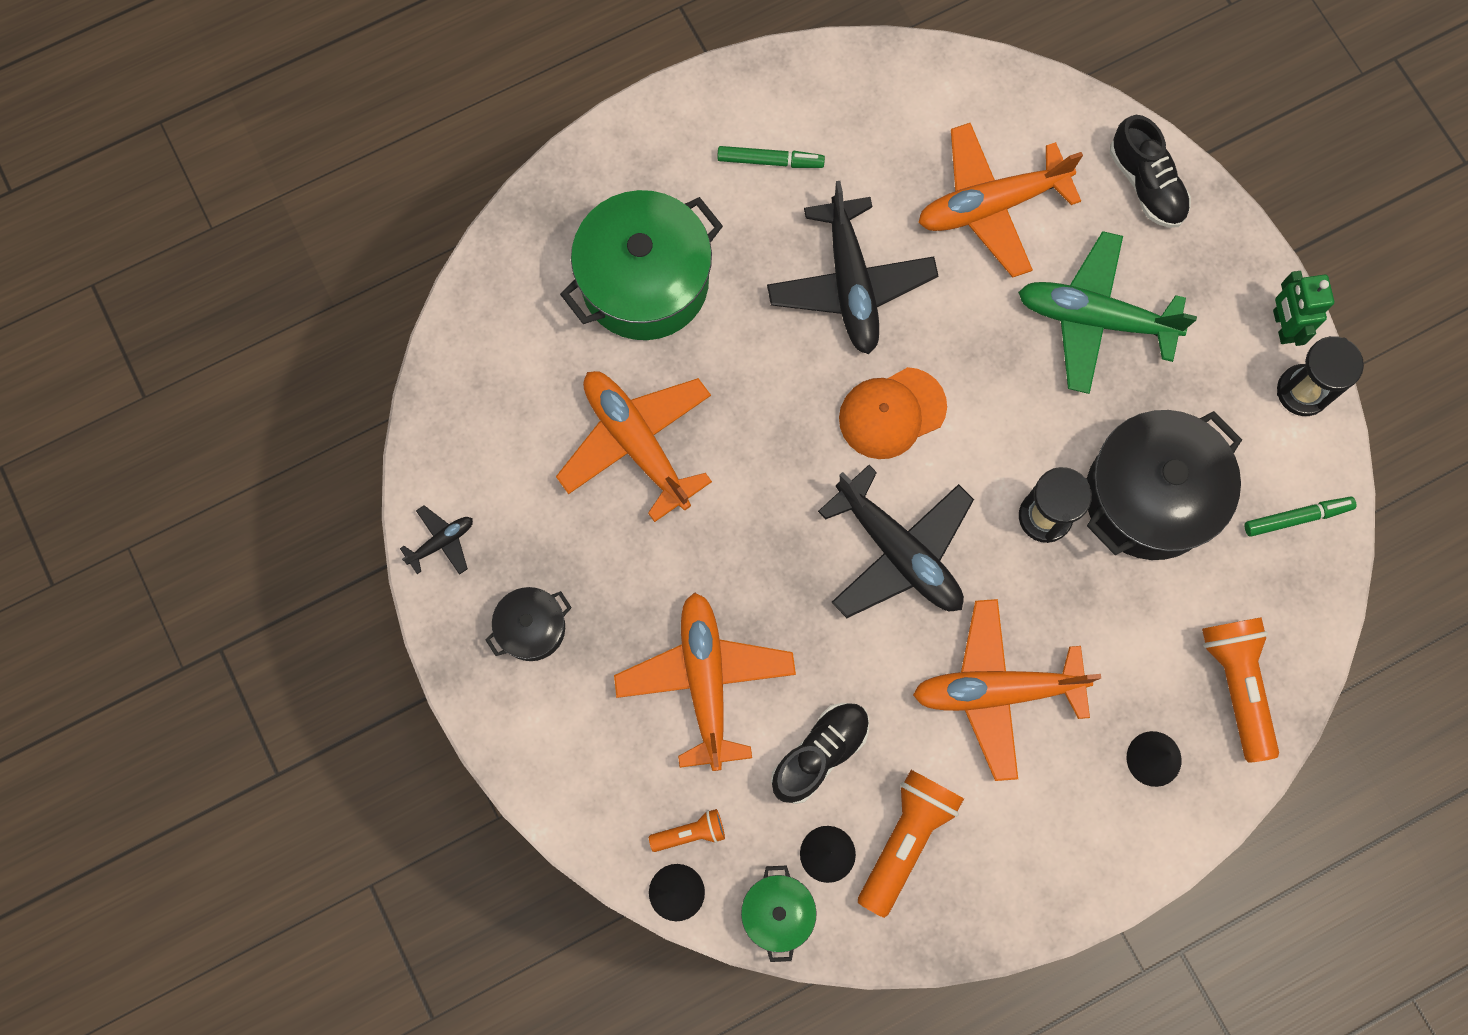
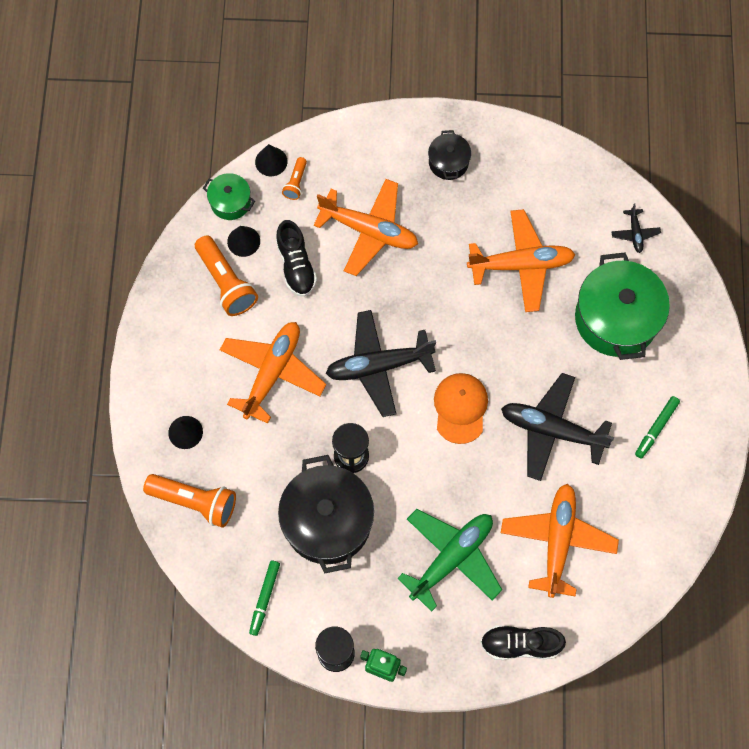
camera: 120 degrees right, 5 degrees down
black plane [400,505,473,575] -> black plane moved to [611,204,661,253]

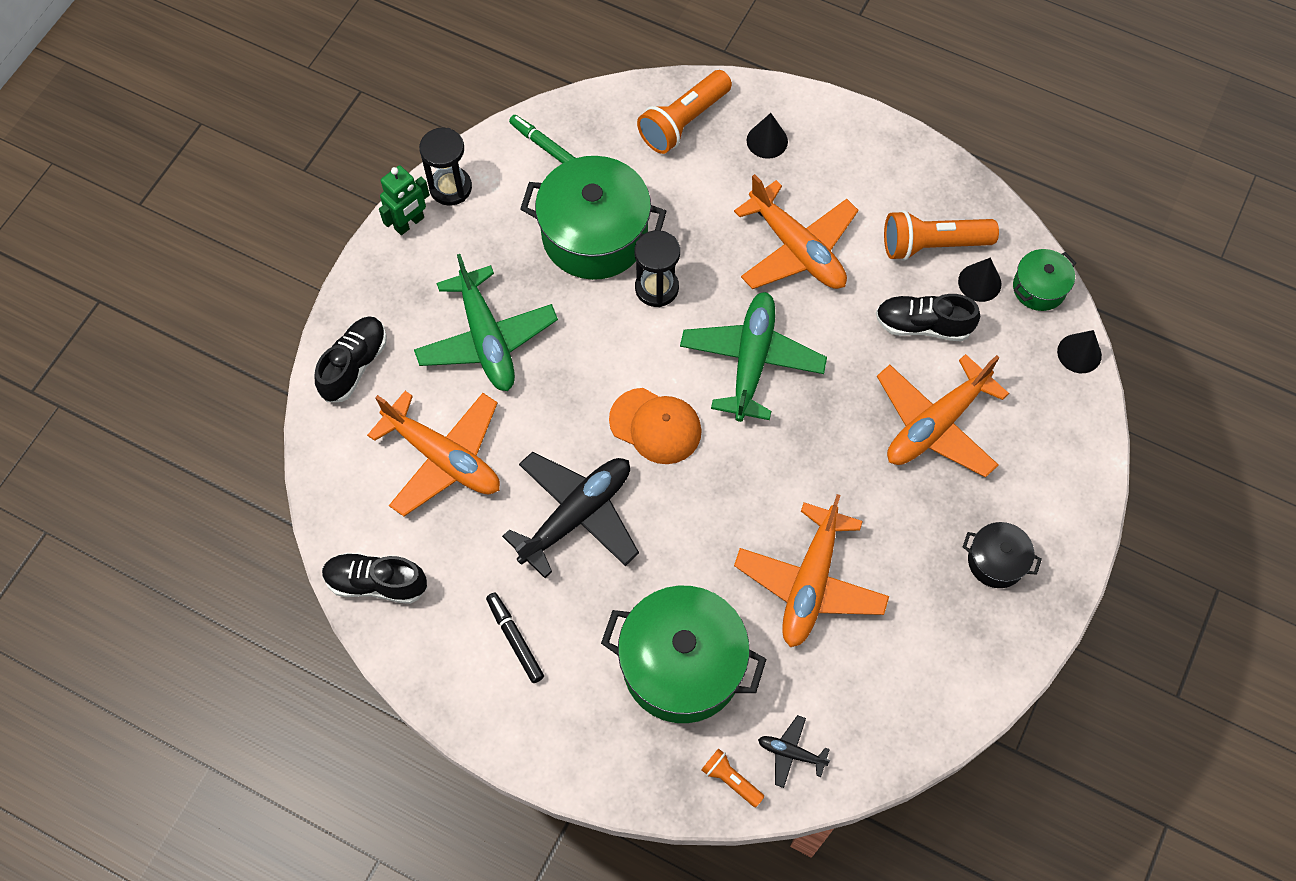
camera: 115 degrees right, 5 degrees down
black pot [278,455,374,573] -> green pot [520,156,667,280]
orange flashlight [282,157,307,200] -> orange flashlight moved to [701,748,765,807]
black plane [326,310,436,417] -> green plane [680,292,827,422]
green marker [635,396,680,459] -> black marker [486,593,544,683]
none -> black shoe [322,553,427,604]

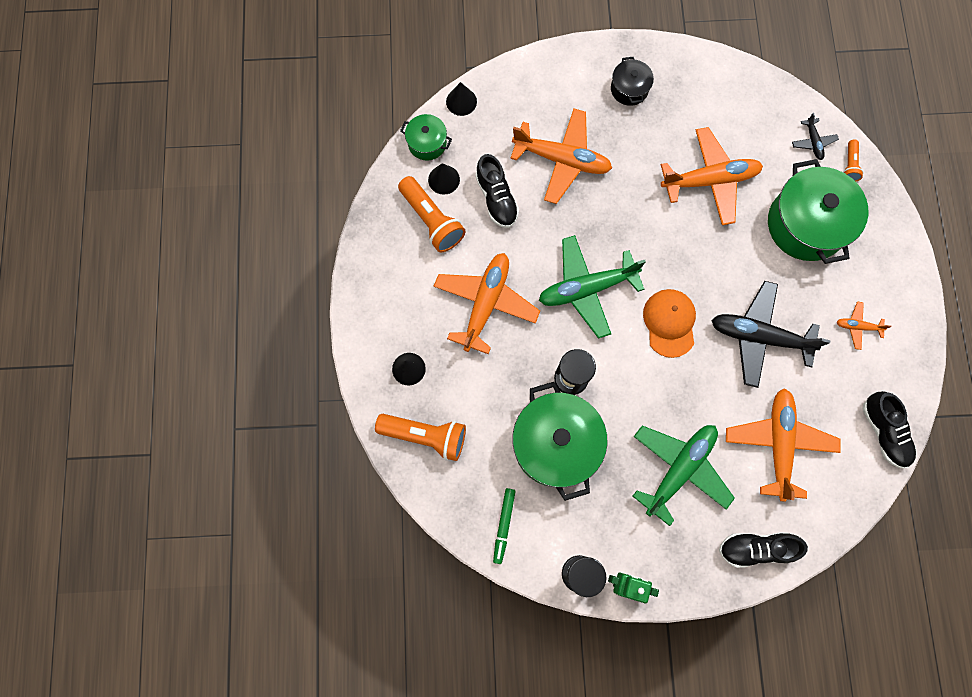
camera: 120 degrees left, 10 degrees up
black marker [486,593,544,683] -> orange plane [837,301,892,350]

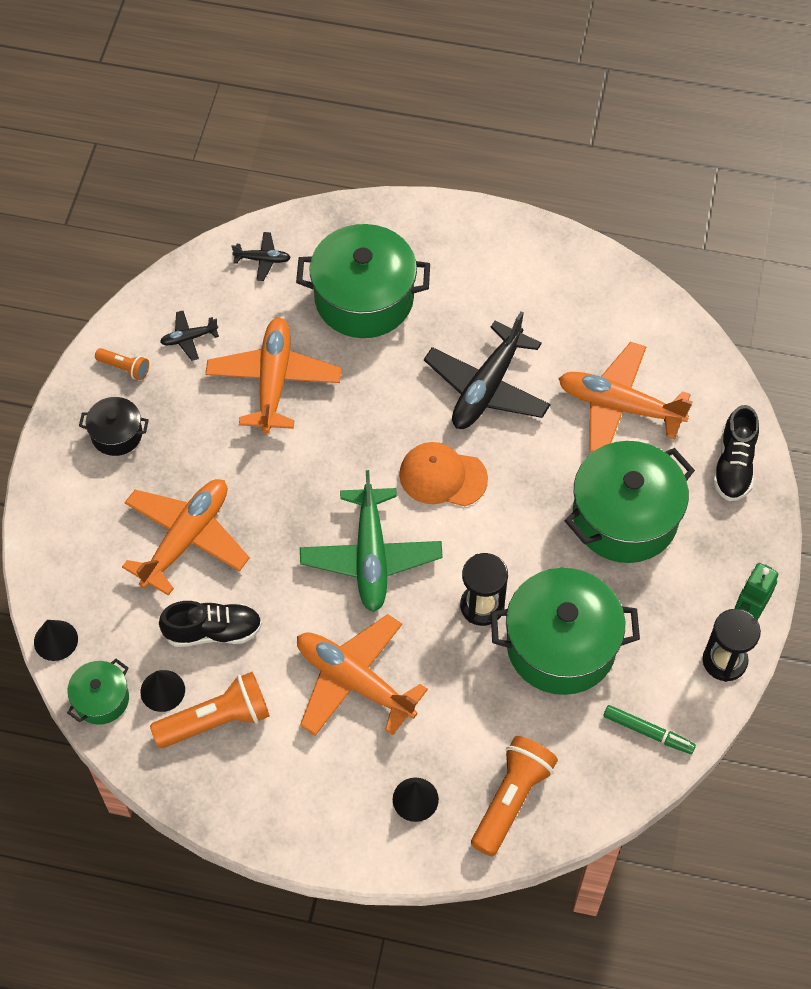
camera: 75 degrees left, 15 degrees down
green plane [633,425,735,526] -> green pot [565,441,695,563]
orange plane [837,301,892,350] -> none
orange flashlight [843,139,864,182] -> orange flashlight moved to [95,348,149,380]
black shoe [863,391,916,468] -> none
none -> black plane [160,311,219,361]

